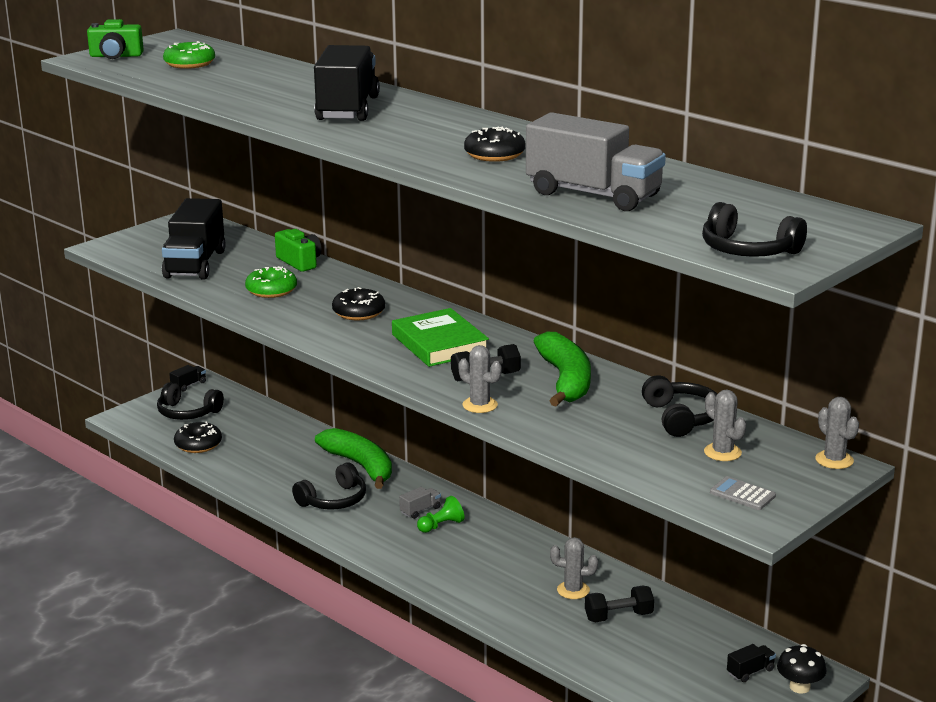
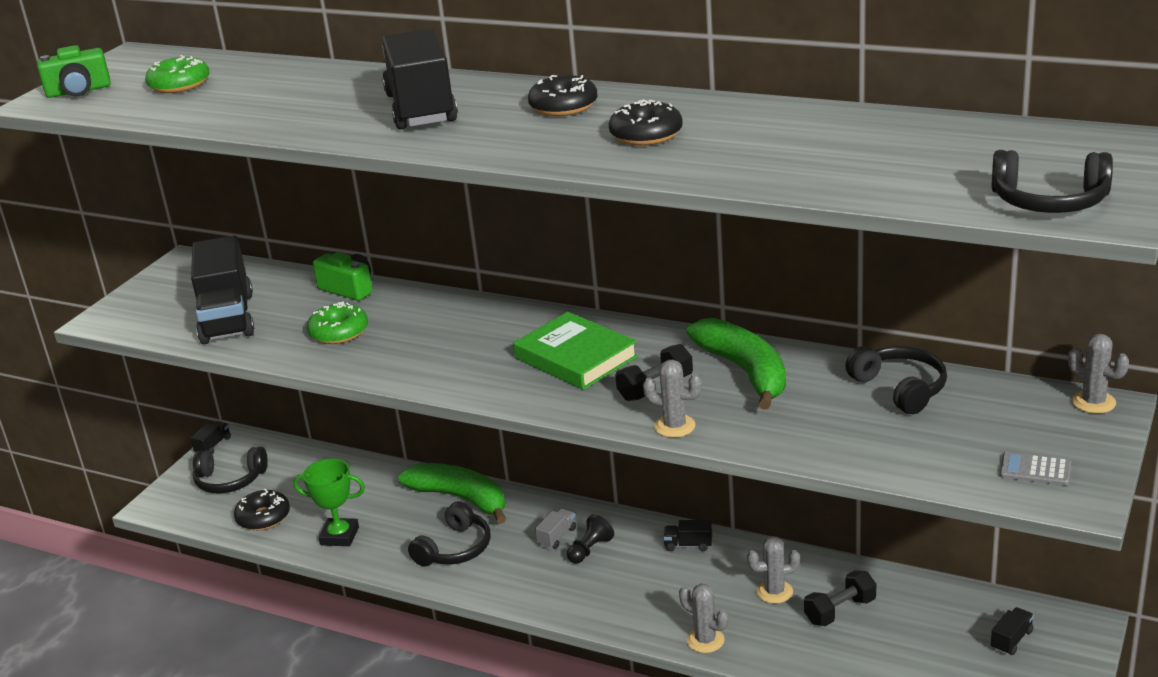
camera: 15 degrees left, 5 degrees up
black donut [332,287,385,320] -> black donut moved to [528,75,598,116]
green pawn [417,496,465,533] -> black pawn [567,514,614,564]
grey truck [526,112,666,211] -> none
grey cactus [704,390,746,461] -> grey cactus moved to [679,584,728,653]
black mushroom [777,644,827,694] -> none
none -> green trophy [294,458,365,546]
none -> black truck [663,520,712,551]

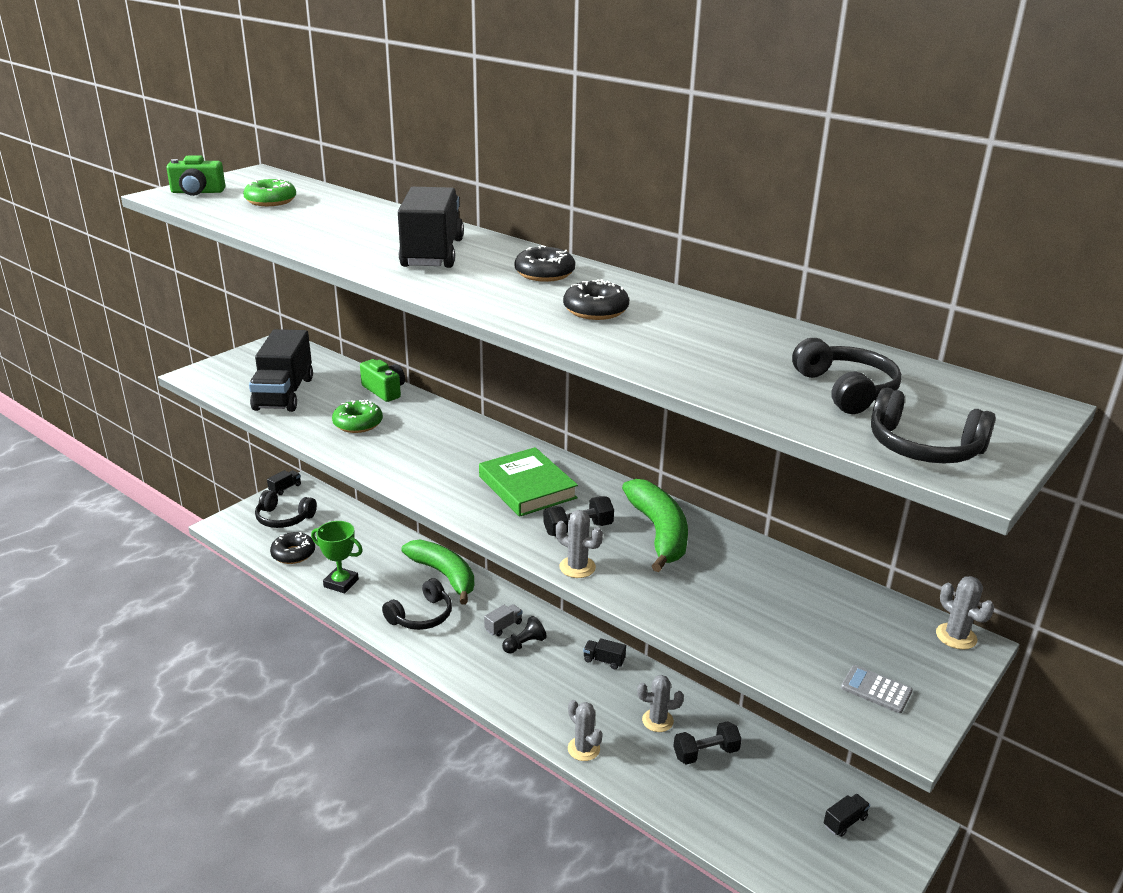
camera: 10 degrees right, 0 degrees up
black headphones [845,346,947,414] -> black headphones moved to [792,338,902,414]

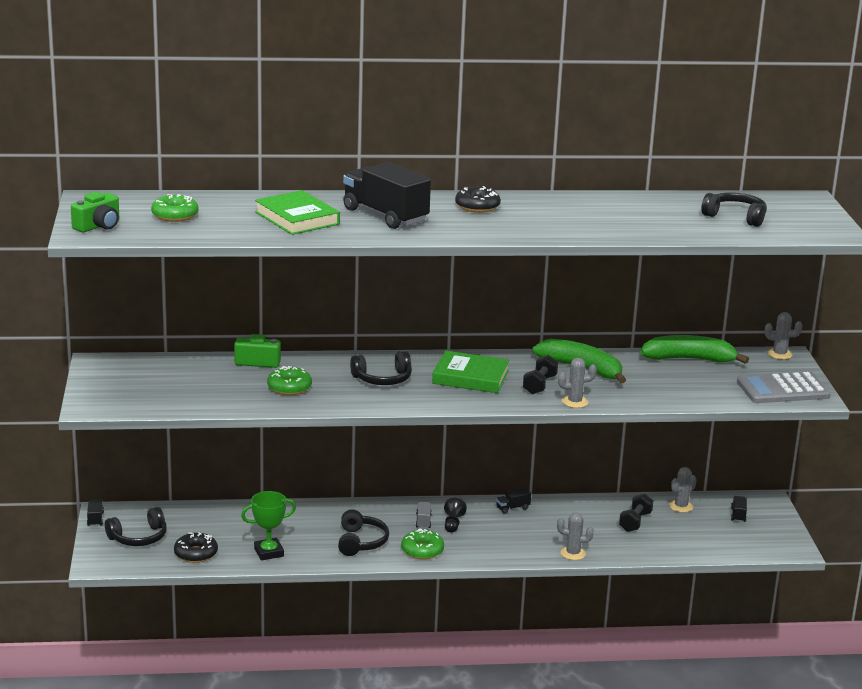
camera: 45 degrees left, 5 degrees down
black truck [249,329,313,412] -> none
green banana [401,540,474,604] -> green banana moved to [640,335,749,364]
black donut [563,279,629,320] -> none
grey cactus [637,675,684,732] -> grey cactus moved to [669,467,697,513]
grey calculator [841,665,913,713] -> grey calculator [737,371,831,403], size x2.17
black headphones [871,387,996,463] -> black headphones moved to [350,351,412,385]
none -> green book [255,190,340,235]
none -> green donut [401,528,444,560]

